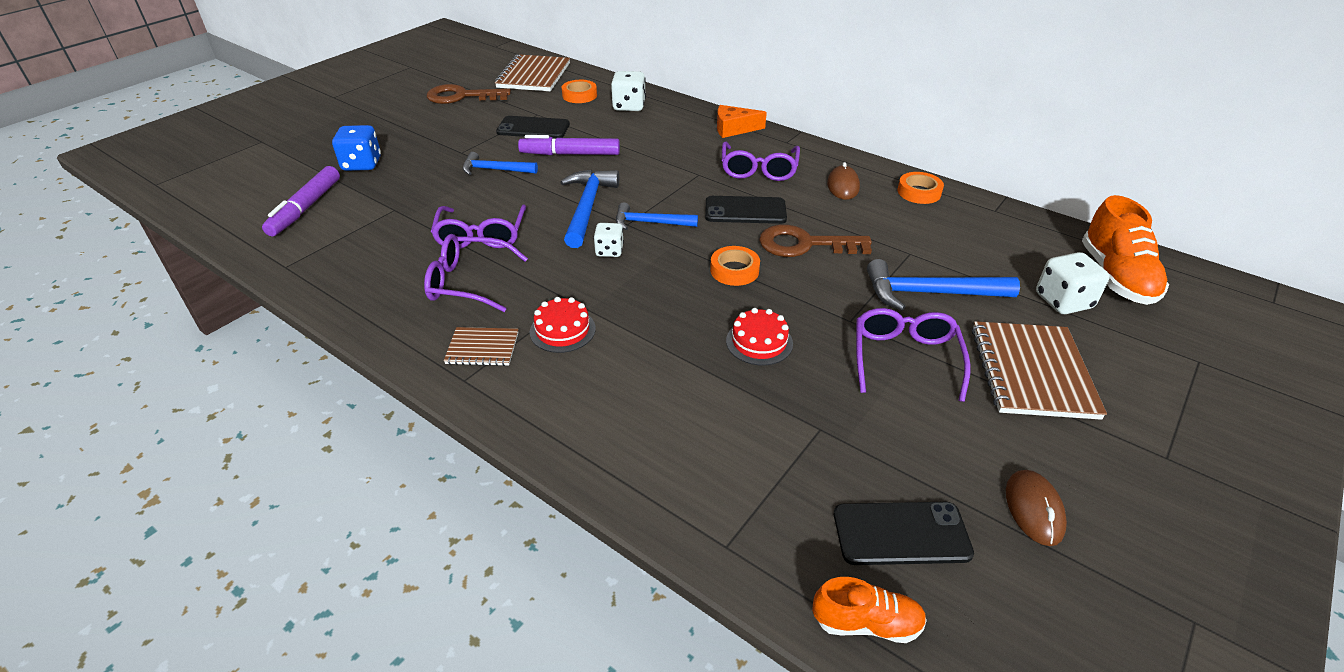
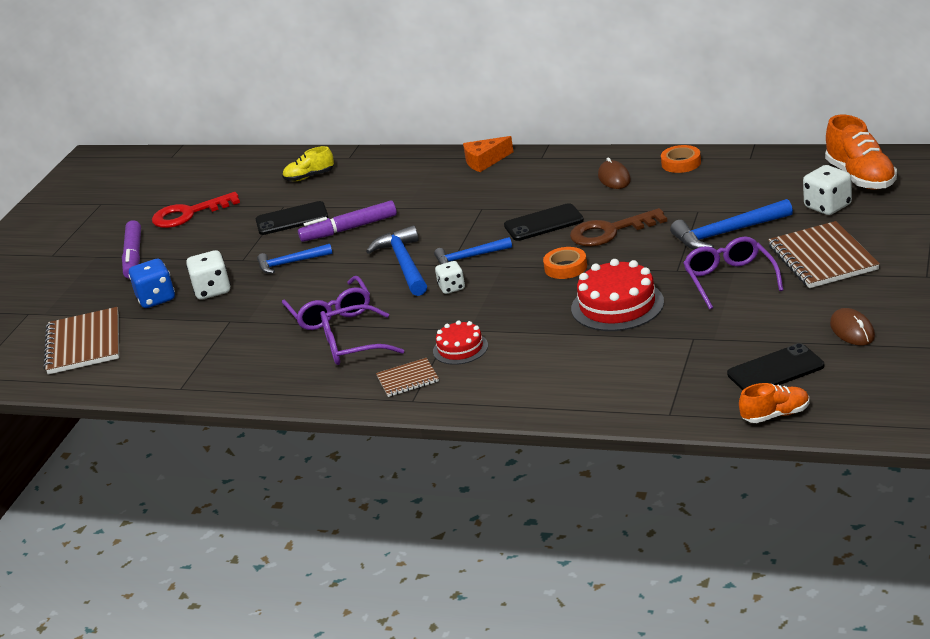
camera: 15 degrees left, 10 degrees down
purple marker [262,166,340,236] -> purple marker moved to [122,220,141,279]
brown key [427,84,511,104] -> red key [152,192,240,228]
brown notebook [495,54,570,91] -> brown notebook moved to [43,307,119,375]
orange tape [562,80,597,103] -> yellow shoe [282,146,334,181]
white dice [611,71,646,111] -> white dice moved to [186,250,231,300]
purple glasses [722,142,800,181] -> none
red cake [726,308,793,365] -> red cake [571,259,664,331], size x1.69

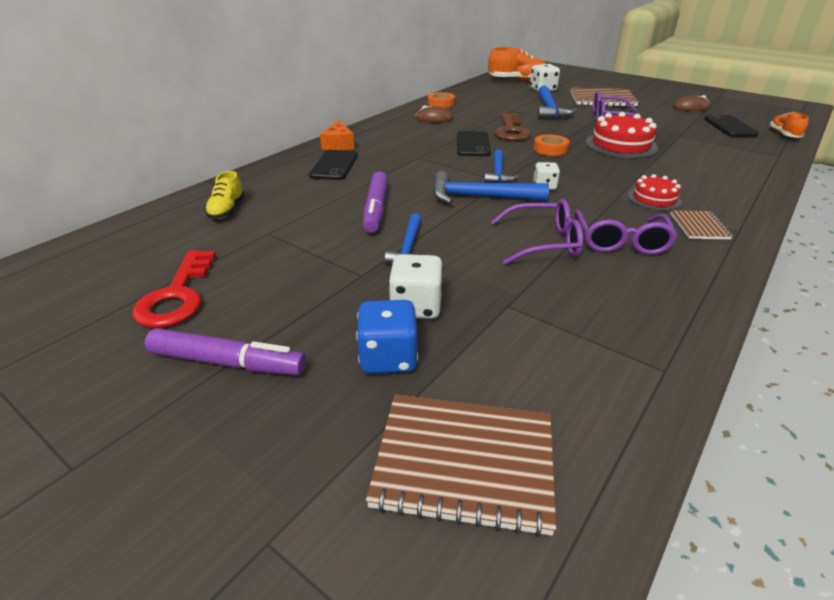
camera: 75 degrees left, 5 degrees up
black phone [256,201,328,235] -> black phone moved to [309,150,358,180]

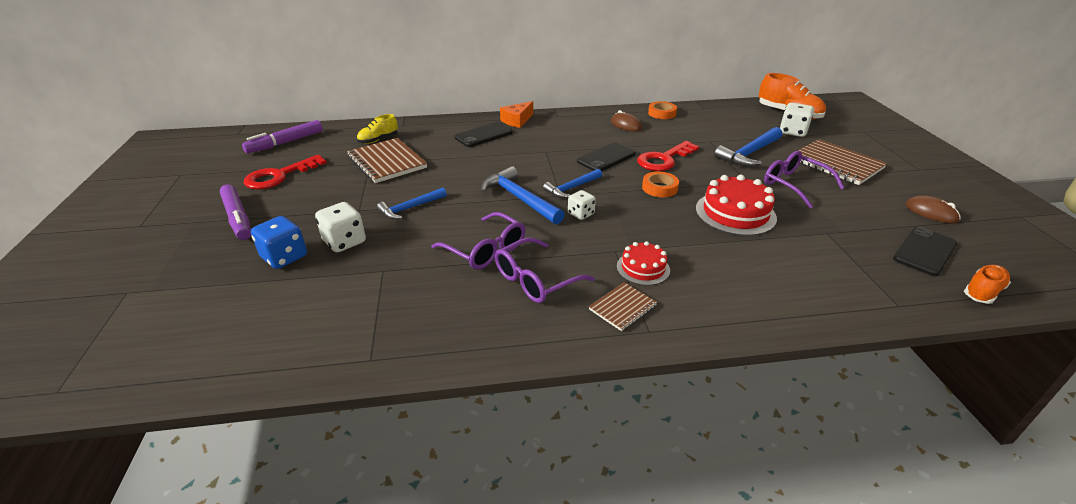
camera: 45 degrees right, 0 degrees up
purple marker [363,172,388,233] -> purple marker moved to [242,120,323,153]
brown notebook [366,394,556,537] -> brown notebook moved to [347,138,427,183]
brown key [495,113,531,141] -> red key [637,141,699,171]

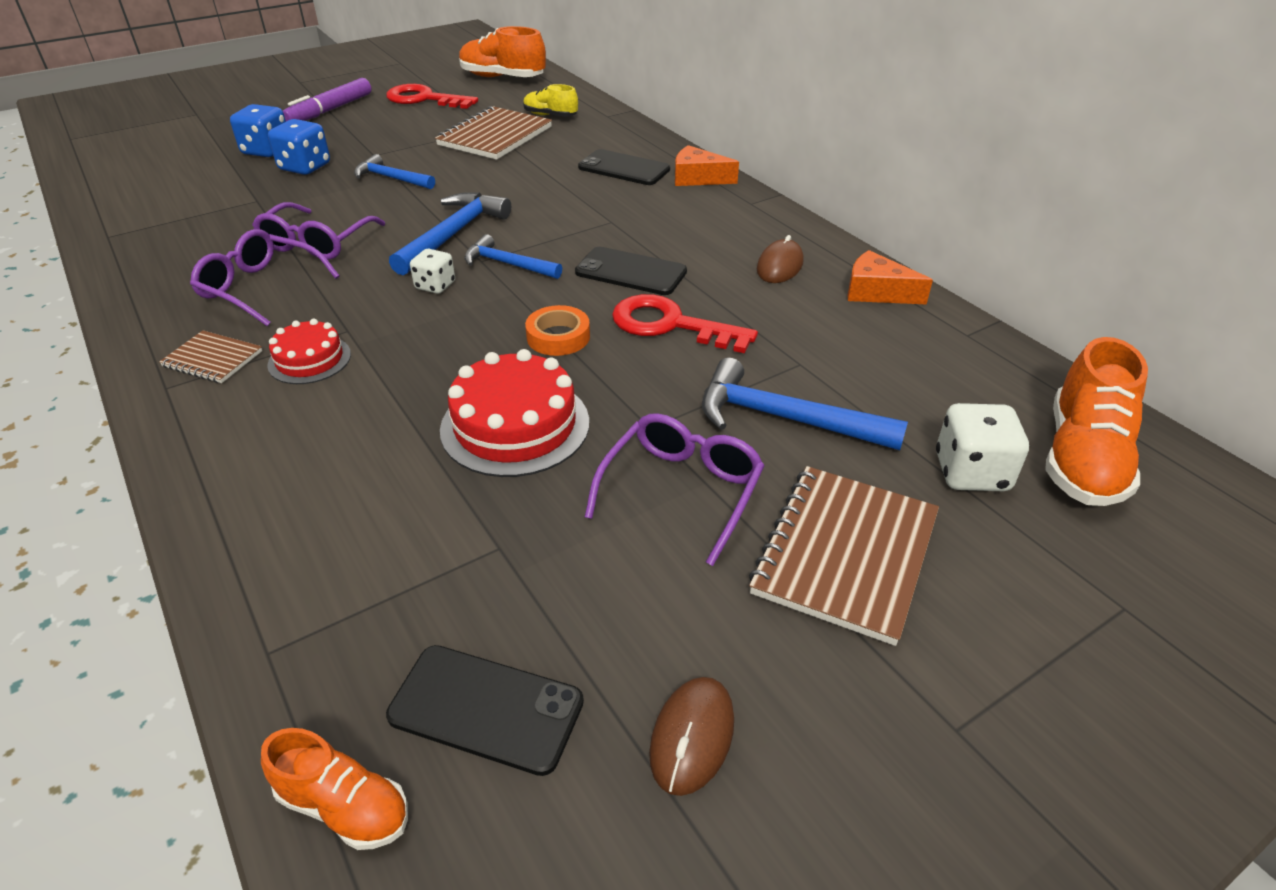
camera: 65 degrees right, 5 degrees up
purple marker [242,120,323,153] -> orange shoe [459,26,546,77]
white dice [315,202,366,252] -> blue dice [268,119,330,175]
orange tape [648,101,677,119] -> orange cheese [848,250,933,304]

